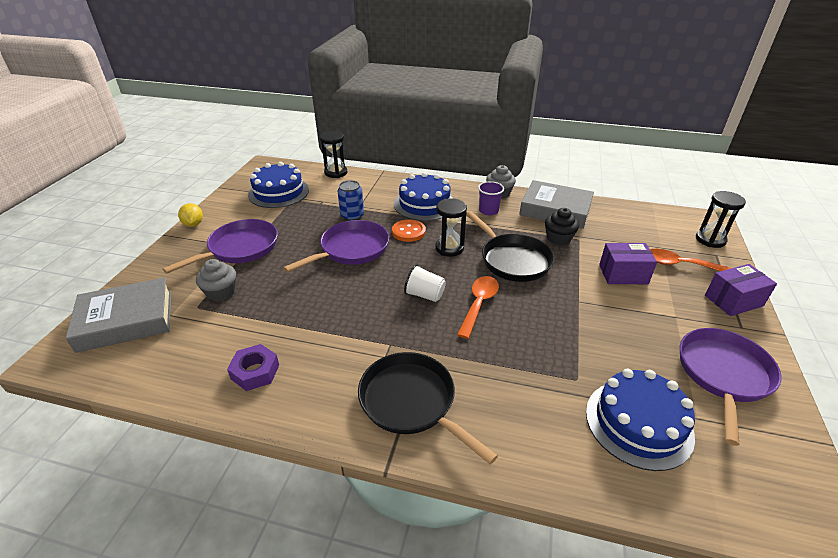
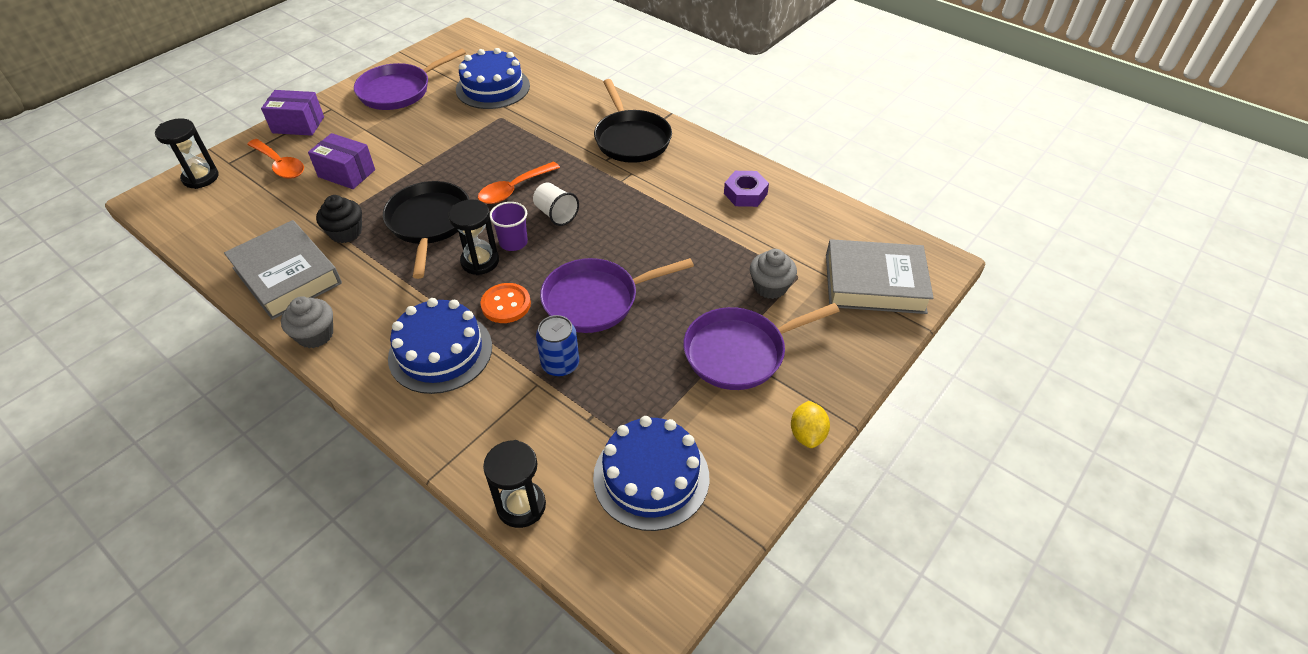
camera: 155 degrees left, 10 degrees up
purple cup [478,181,504,215] -> purple cup moved to [490,202,528,251]

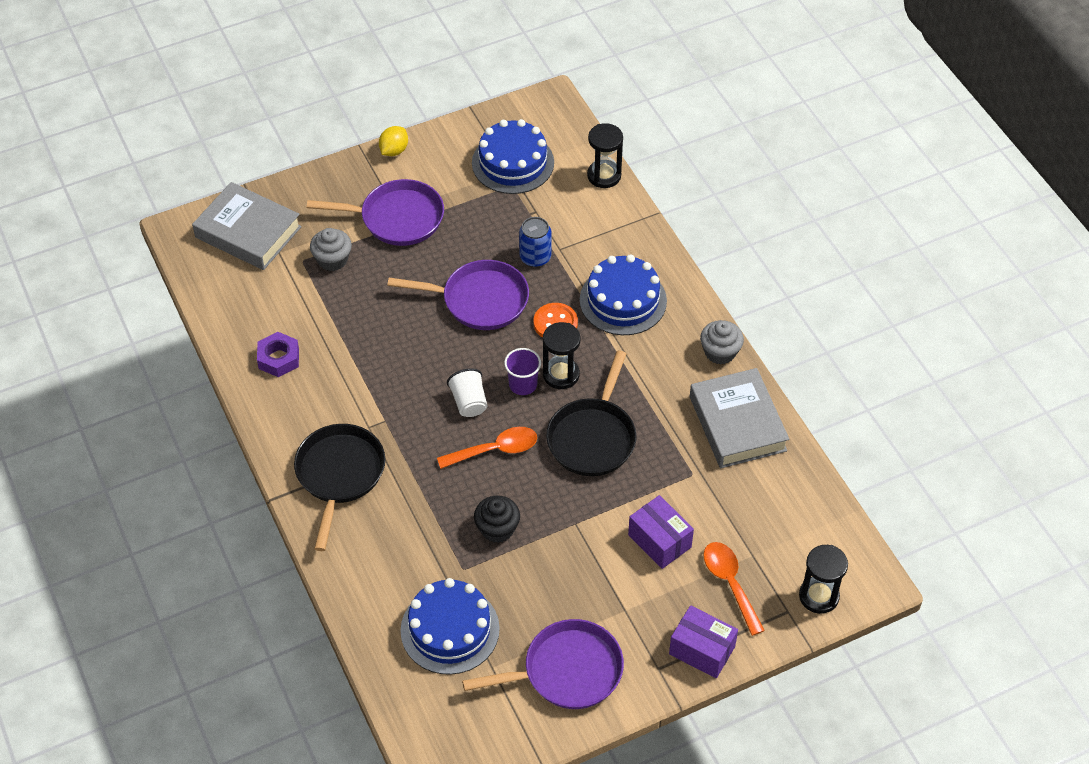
camera: 155 degrees left, 5 degrees up
black cupcake [316,195,362,243] -> black cupcake moved to [474,495,520,543]

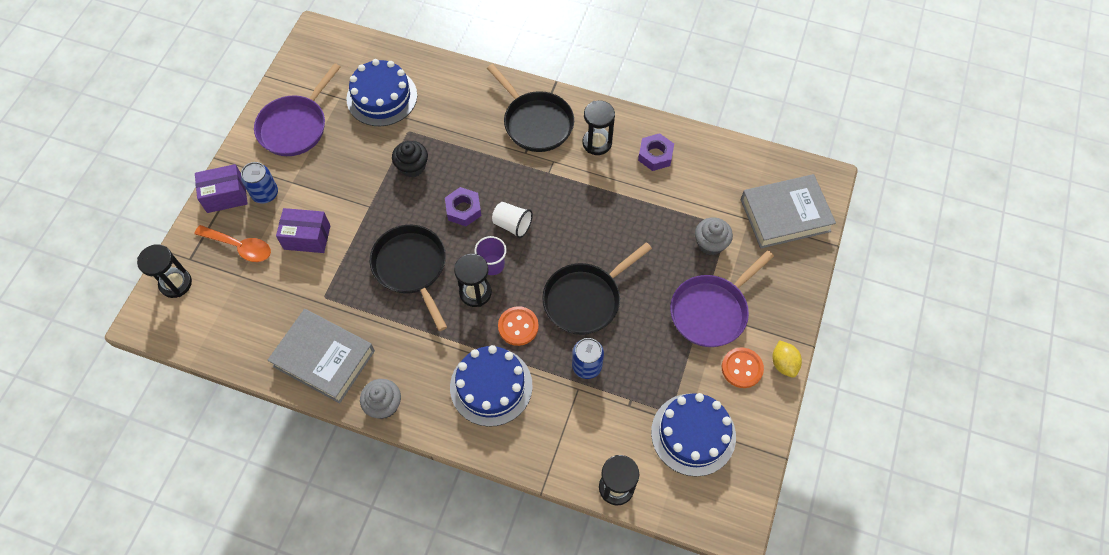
camera: 135 degrees right, 10 degrees up
purple pan [387,260,529,330] -> black pan [542,242,652,335]
orange spoon [437,427,537,469] -> purple nut [445,187,482,226]
none -> blue can [241,162,278,204]
none -> black hourglass [583,101,615,155]
none -> orange button [722,347,764,388]

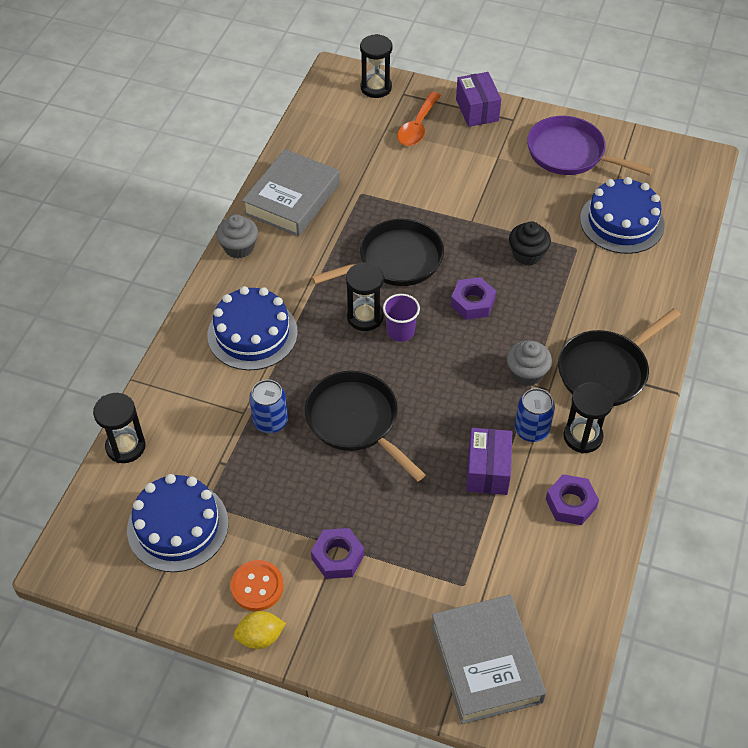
camera: 90 degrees right, 10 degrees down
blue can [241,162,278,204] -> blue can moved to [515,388,555,442]
purple box [276,208,331,253] -> purple box moved to [466,428,512,495]
white cup [492,202,533,238] -> none
orange button [498,306,539,346] -> none
purple pan [670,250,774,347] -> purple nut [311,528,364,579]
grey cupcake [695,217,733,255] -> grey cupcake moved to [507,340,552,386]

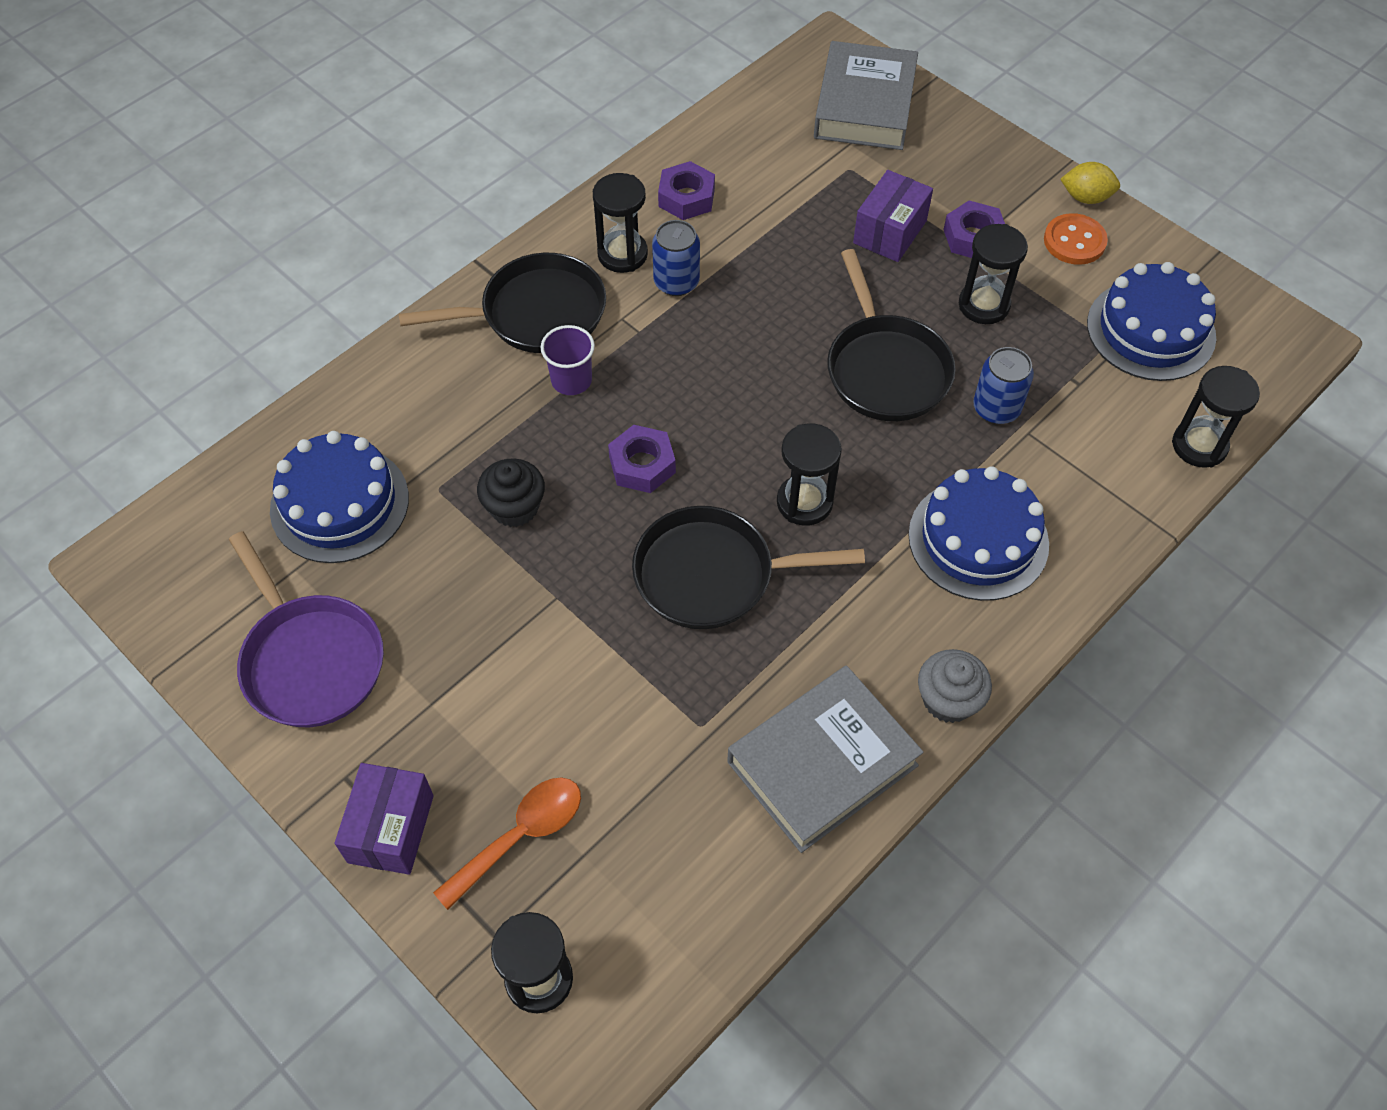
camera: 155 degrees left, 5 degrees up
purple cup [383,294,420,342] -> purple cup moved to [541,325,595,395]
purple box [466,428,512,495] -> purple box moved to [853,170,933,262]
grey cupcake [507,340,552,386] -> none
none -> black hourglass [959,224,1028,324]

